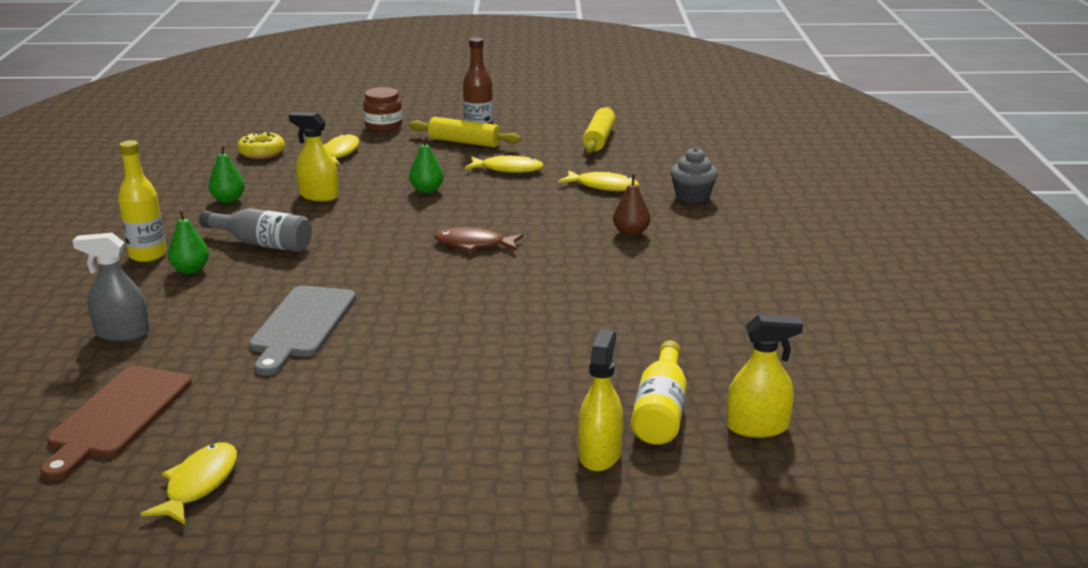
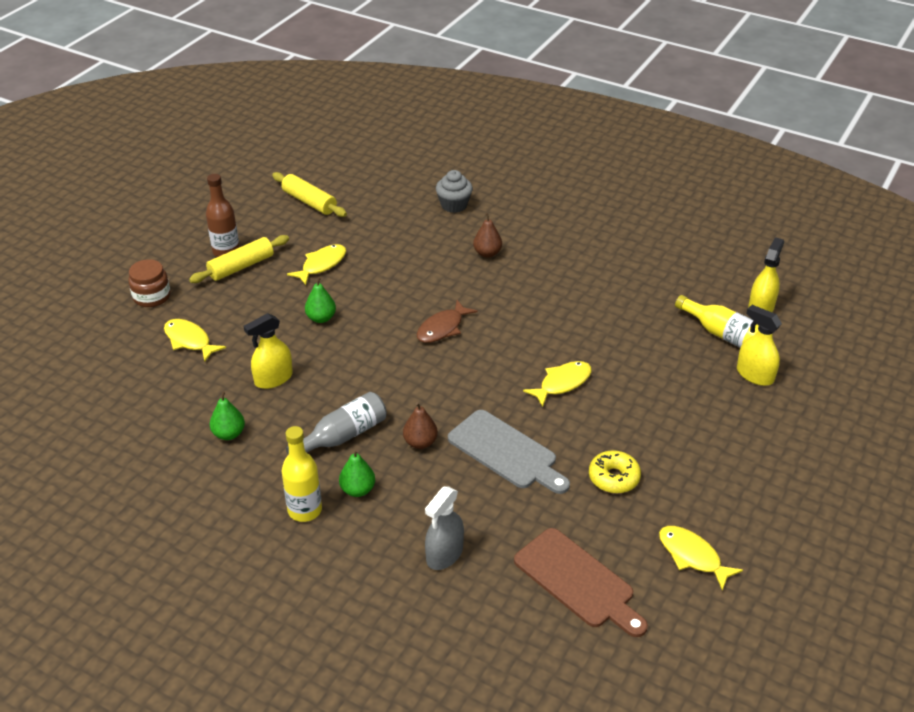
camera: 60 degrees left, 15 degrees up
yellow donut [237,131,285,159] -> yellow donut moved to [589,450,641,493]
yellow fish [558,170,639,191] -> yellow fish moved to [523,361,592,407]
none -> brown pear [403,402,438,449]

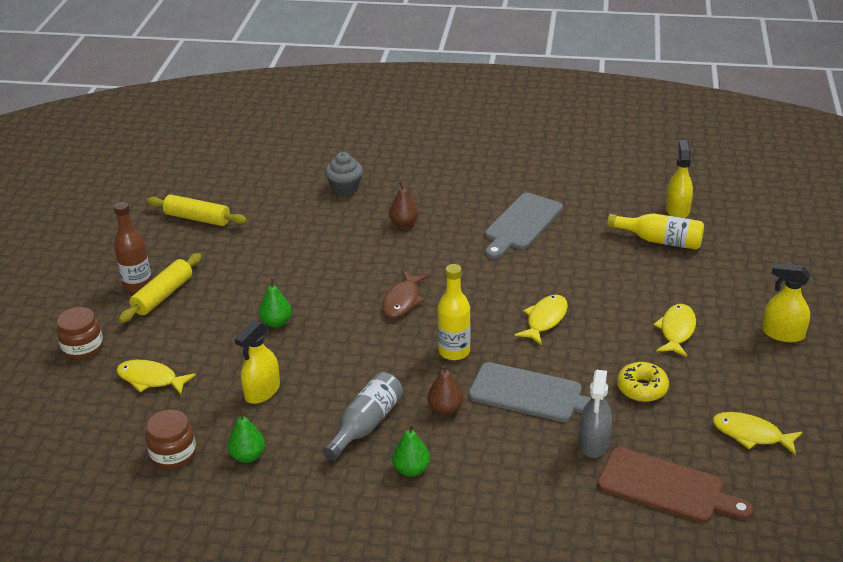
camera: 20 degrees left, 5 degrees down
yellow bottle [282,426,322,522] -> yellow bottle moved to [437,264,471,360]
yellow fish [287,244,346,285] -> yellow fish moved to [653,304,696,357]
grey spray bottle [425,486,464,570] -> grey spray bottle moved to [579,370,612,458]
yellow spray bottle [737,305,782,386] -> yellow spray bottle moved to [762,263,810,342]
none -> brown jar [146,410,196,469]
none -> grey cutting board [485,193,563,259]

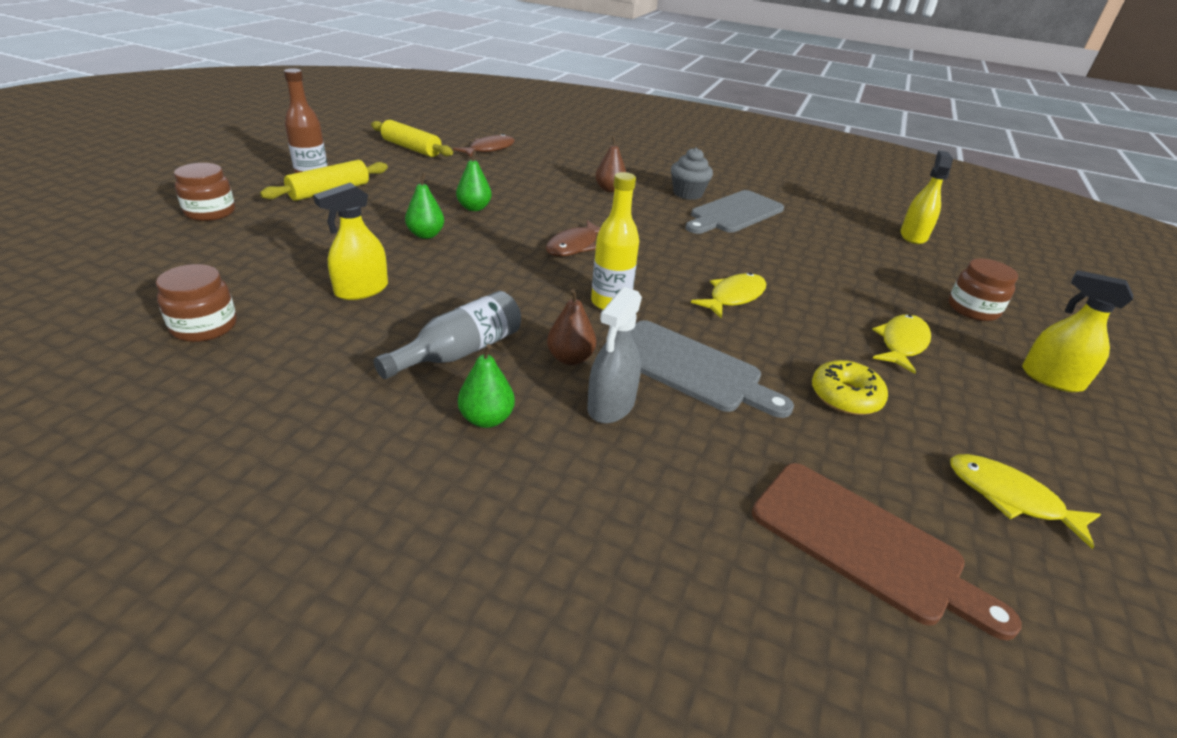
camera: 10 degrees right, 0 degrees up
yellow fish [116,360,196,395] -> none
green pear [227,409,265,463] -> green pear moved to [456,150,492,211]
grey cupcake [325,152,363,196] -> grey cupcake moved to [671,147,713,200]
grey spray bottle [579,370,612,458] -> grey spray bottle moved to [587,287,642,423]
yellow bottle [607,213,704,250] -> none
none -> brown fish [453,134,515,157]
none -> brown jar [949,258,1018,321]

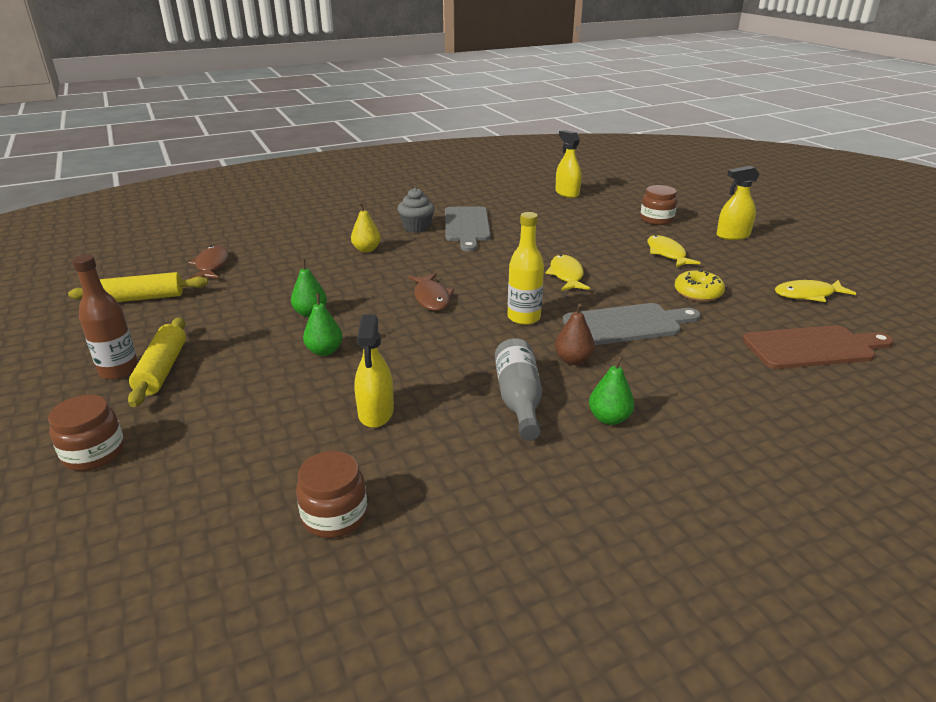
camera: 45 degrees left, 5 degrees down
grey spray bottle [587,287,642,423] -> none
brown pear [596,136,626,192] -> yellow pear [351,203,381,252]

